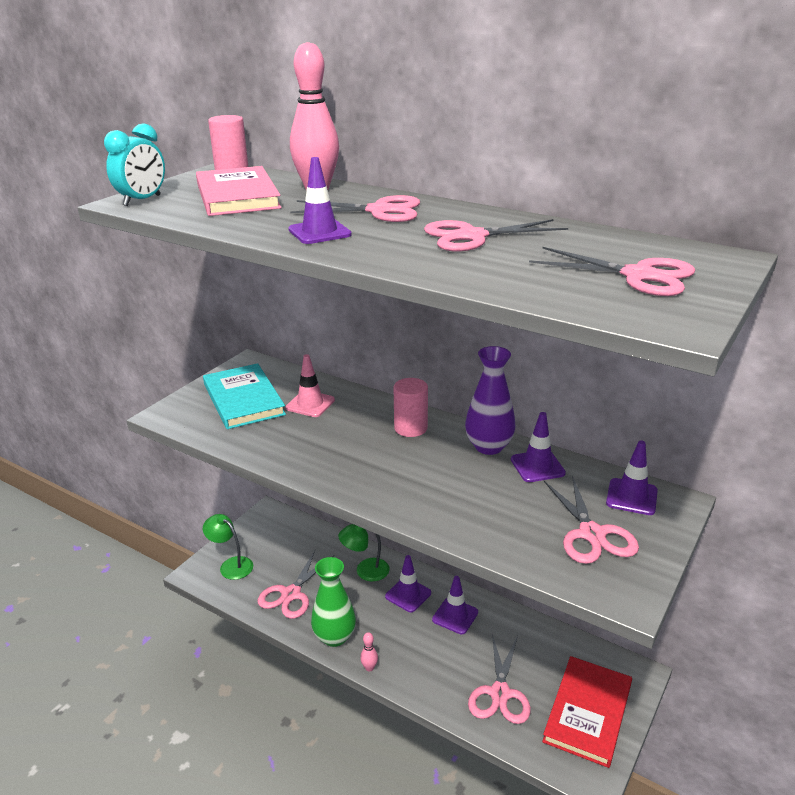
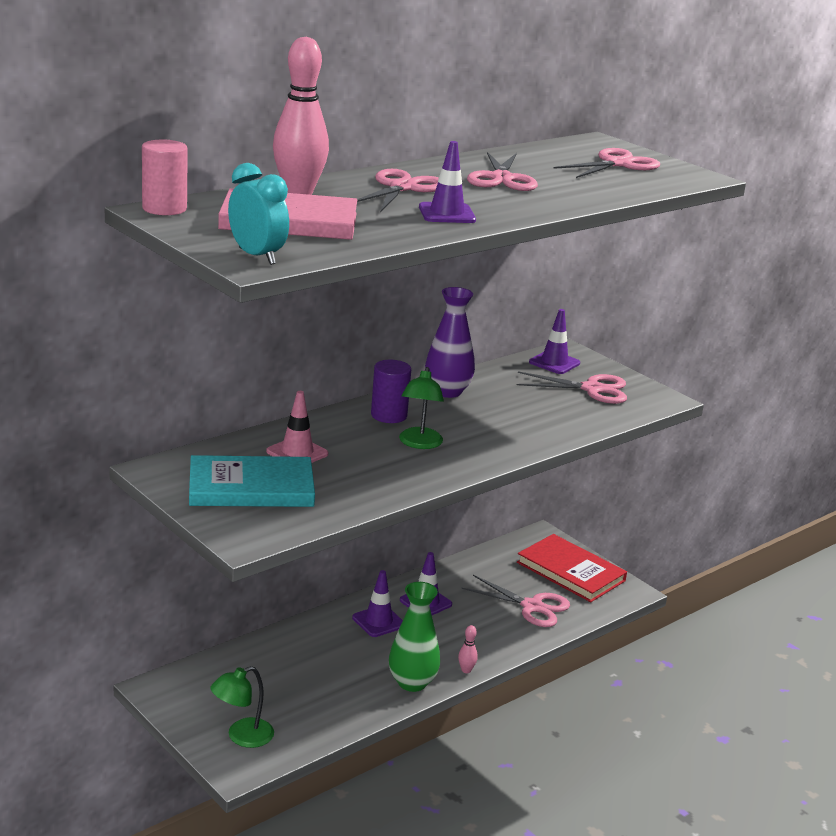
camera: 75 degrees left, 5 degrees down
pink scissors [258,550,334,619] -> none
green lamp [338,524,390,581] -> green lamp moved to [399,367,444,449]
pink cylinder [394,378,428,437] -> purple cylinder [371,360,411,423]
purple traffic cone [511,412,566,482] -> none

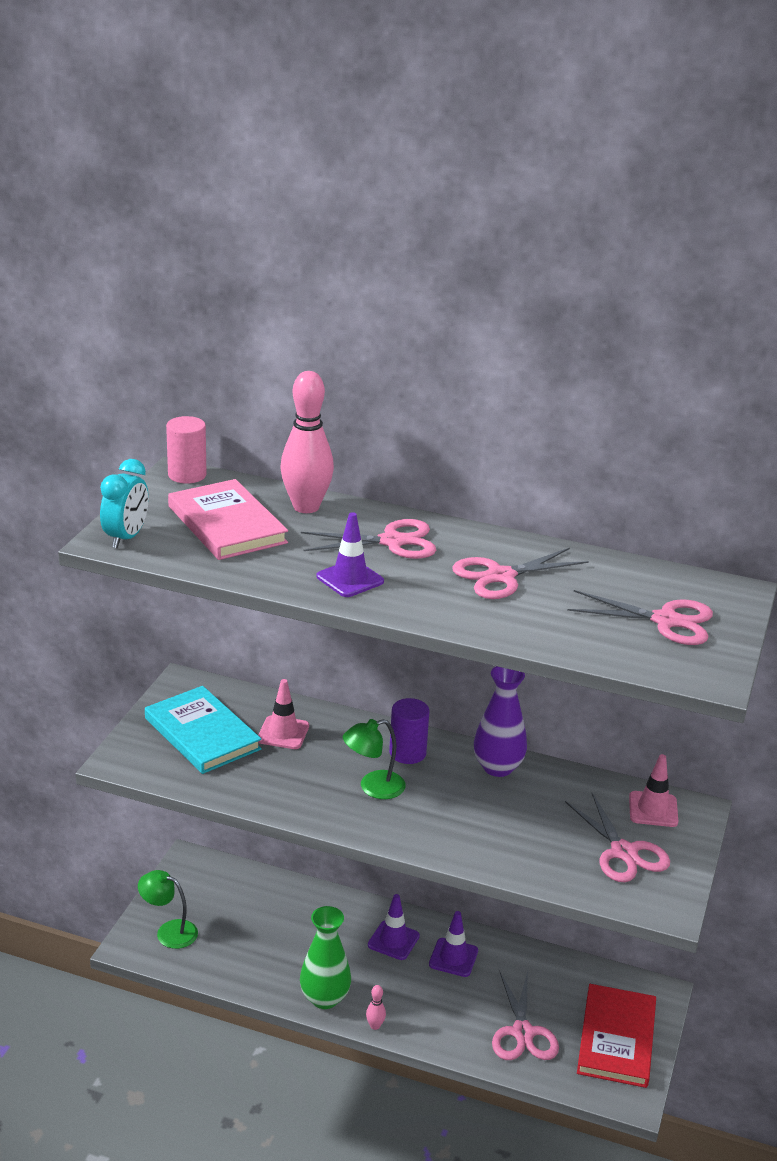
camera: 60 degrees right, 5 degrees up
purple traffic cone [529,309,580,374] -> pink traffic cone [629,754,678,827]

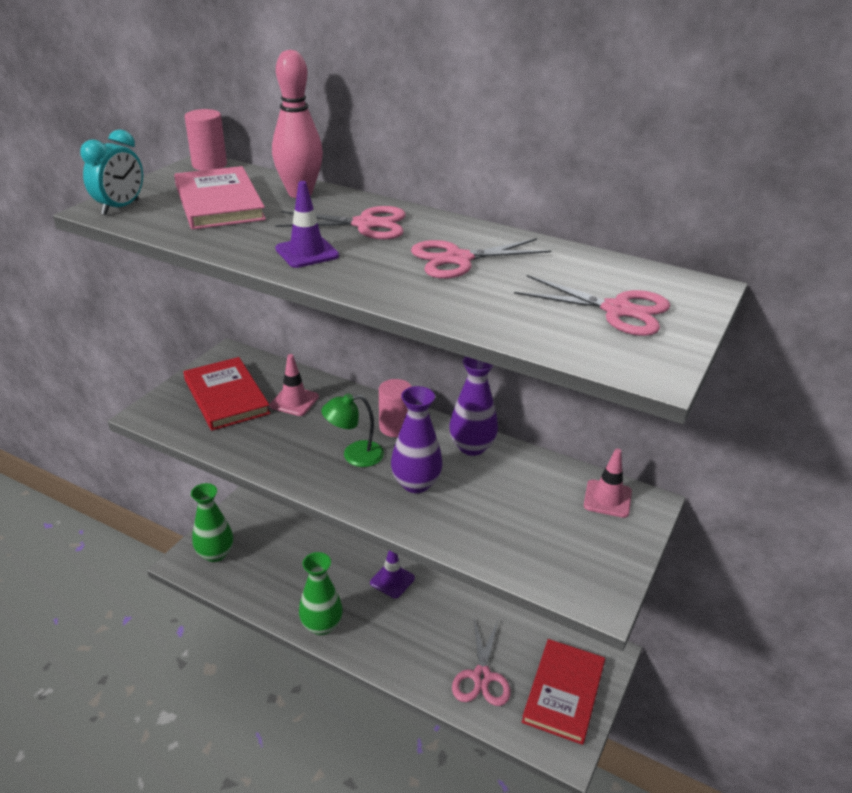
camera: 10 degrees right, 5 degrees up
green lamp [138,870,198,949] -> green vase [191,483,233,562]
turquoise book [145,686,262,774] -> red book [183,357,270,431]
pink bowling pin [366,985,386,1030] -> none
purple cylinder [389,698,430,764] -> pink cylinder [379,379,412,437]
purple traffic cone [429,911,478,977] -> none
pink scissors [565,793,670,882] -> none
none -> purple vase [391,386,443,493]

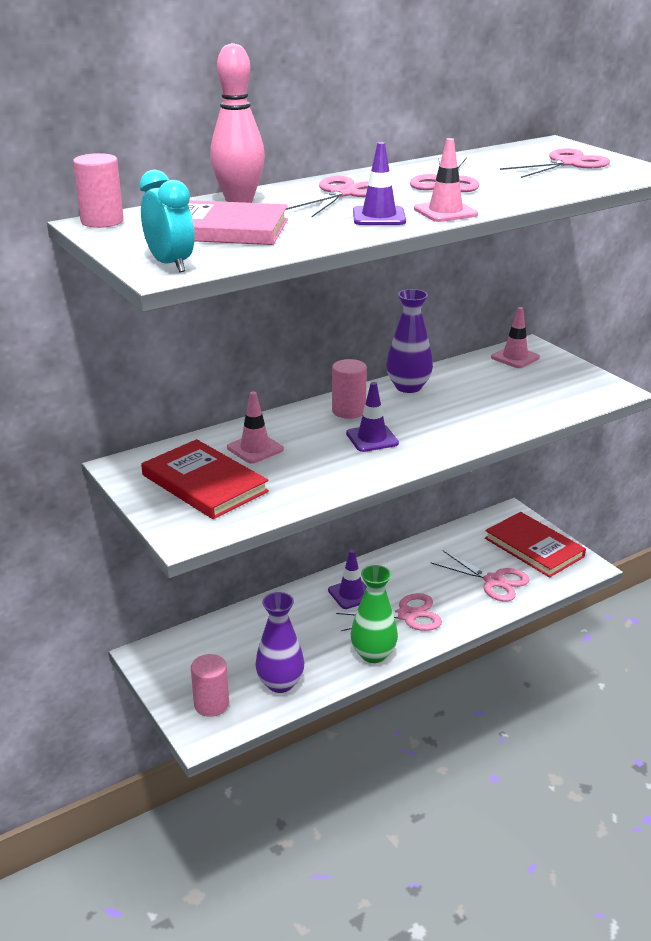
camera: 60 degrees left, 5 degrees down
red book [183,357,270,431] -> red book turned 45 degrees clockwise [141,439,269,519]
green vase [191,483,233,562] -> pink cylinder [191,654,229,717]
green lamp [321,393,384,467] -> purple traffic cone [346,382,399,452]
purple vase [391,386,443,493] -> purple vase moved to [255,592,304,693]
none -> pink scissors [336,593,442,631]
none -> pink traffic cone [414,138,478,222]

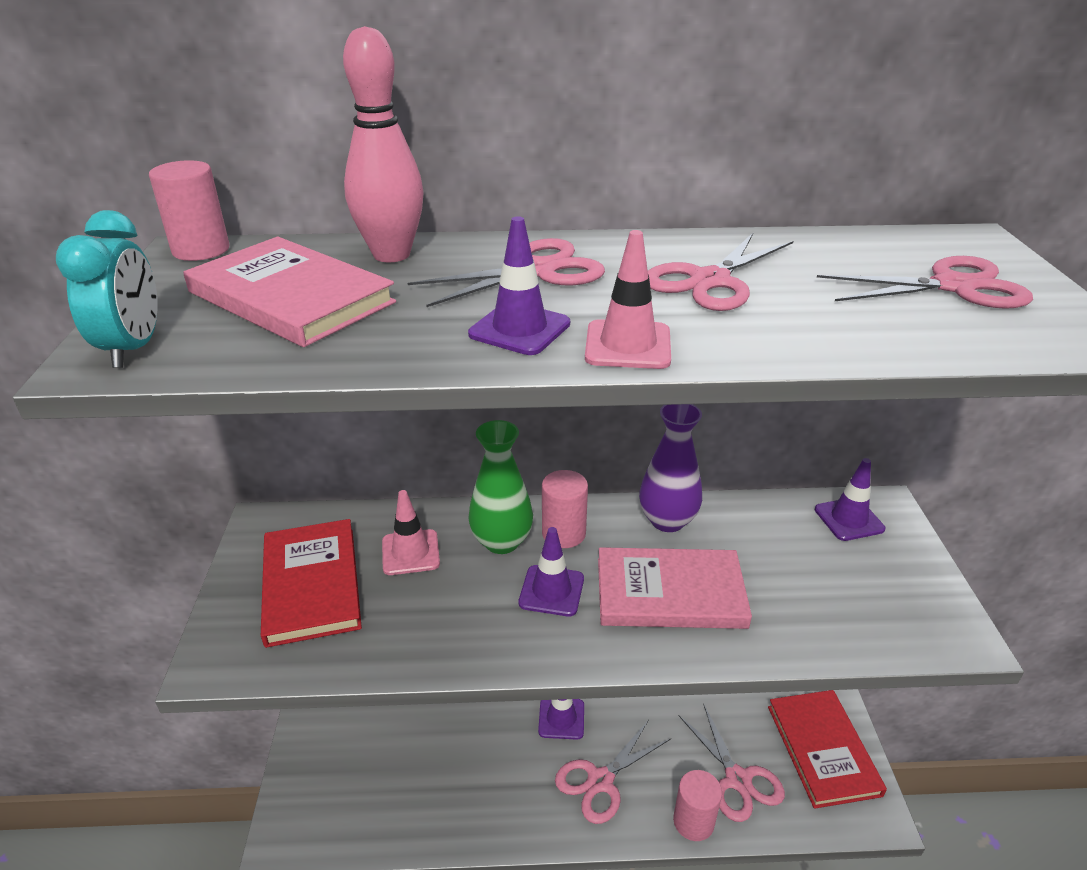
camera: 30 degrees right, 5 degrees up
pink cylinder [191,654,229,717] -> pink cylinder moved to [673,770,722,841]
purple vase [255,592,304,693] -> none
pink scissors [336,593,442,631] -> pink scissors turned 120 degrees clockwise [555,720,671,824]
green vase [351,565,398,663] -> green vase moved to [468,420,533,554]
pink traffic cone [491,307,540,368] -> purple traffic cone [815,458,885,541]
none -> pink book [598,547,752,629]

